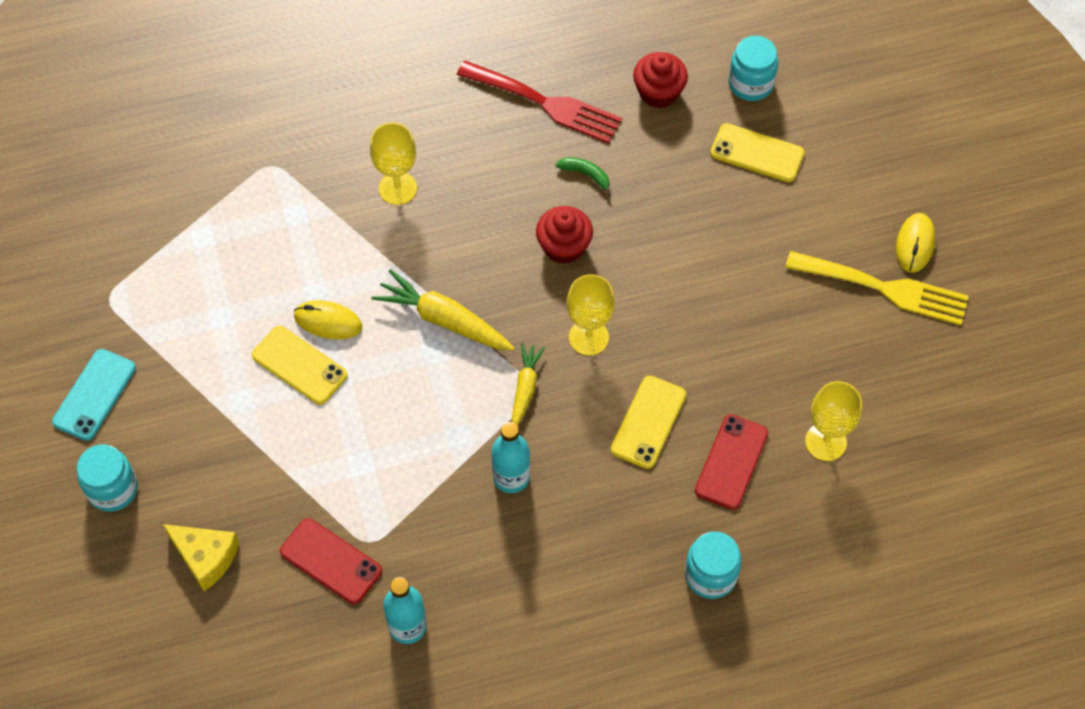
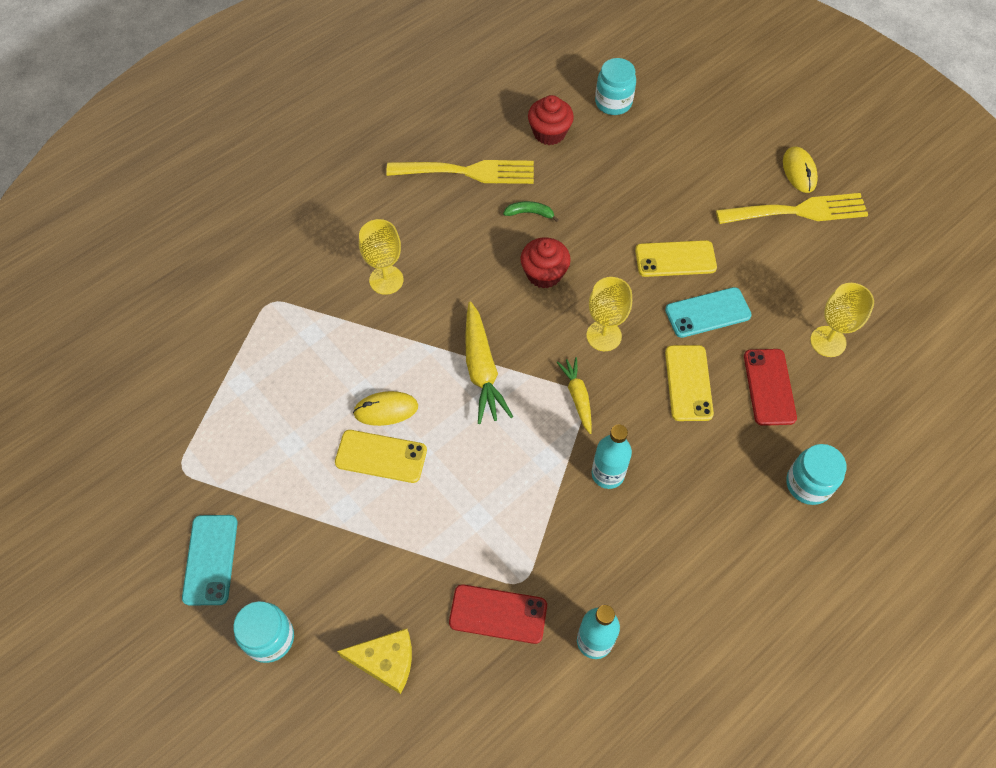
camera: 25 degrees left, 0 degrees up
yellow carrot [371,269,515,351] -> yellow carrot turned 105 degrees counterclockwise [465,301,513,424]
red fork [457,61,622,143] -> yellow fork [386,160,534,184]
yellow phone [710,123,805,182] -> yellow phone moved to [635,240,717,277]
none -> turquoise phone [665,287,752,338]

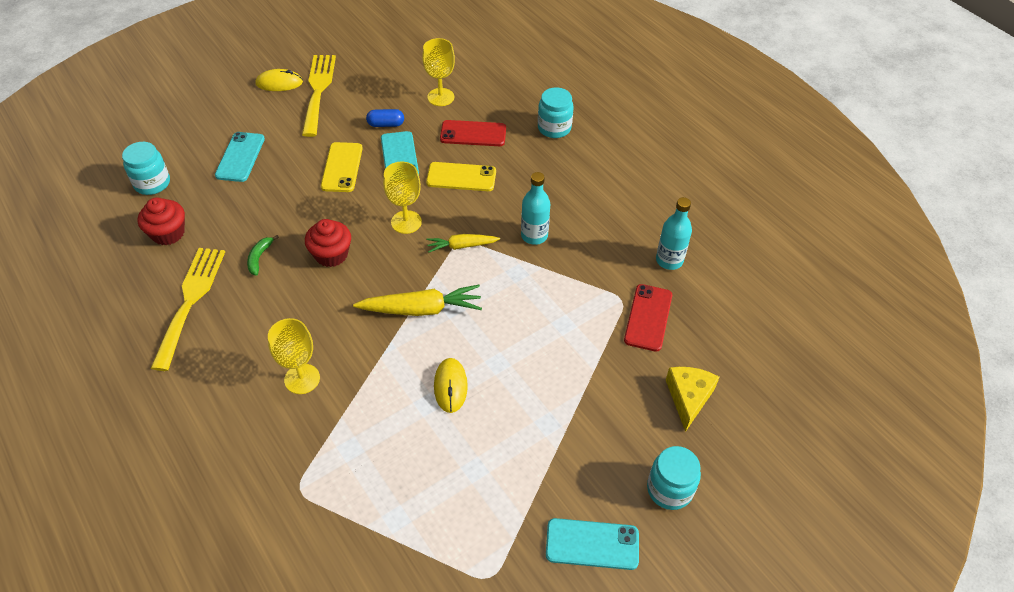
camera: 85 degrees left, 10 degrees down
yellow phone [335,430,427,483] -> none
none -> turquoise phone [215,132,265,182]
none -> blue capsule [366,109,404,127]

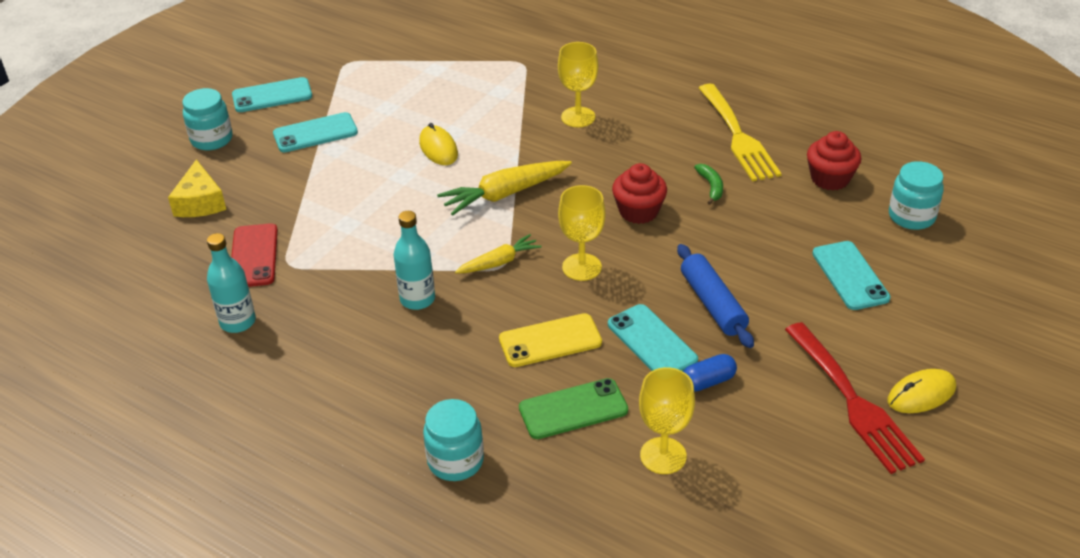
camera: 160 degrees right, 10 degrees down
yellow fork [302,55,336,137] -> red fork [785,322,925,474]
yellow phone [321,142,363,192] -> blue rolling pin [677,244,754,348]
red phone [440,120,506,146] -> green phone [519,378,628,439]
none -> turquoise phone [273,112,358,152]

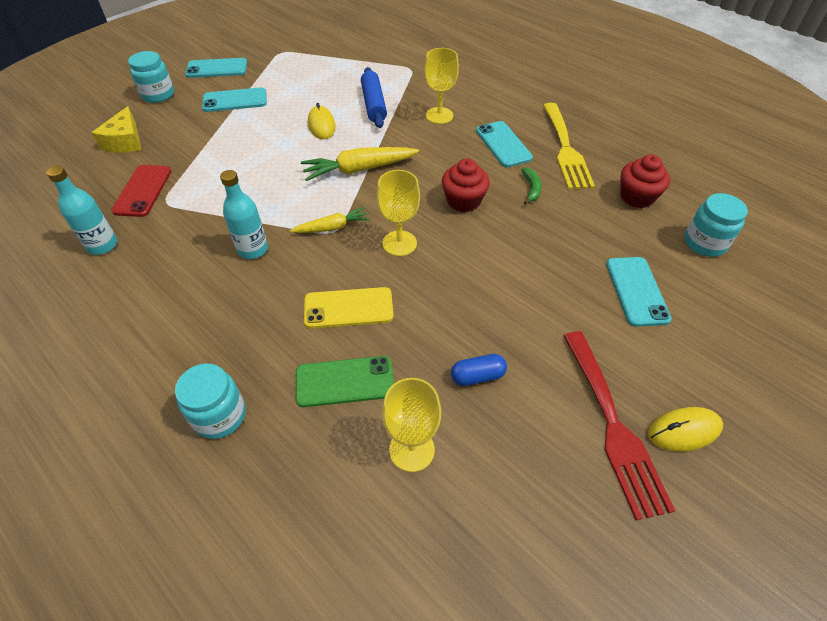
camera: 10 degrees right, 10 degrees up
turquoise phone [608,304,698,371] -> turquoise phone moved to [476,121,533,167]
blue rolling pin [677,244,754,348] -> blue rolling pin moved to [361,67,387,128]

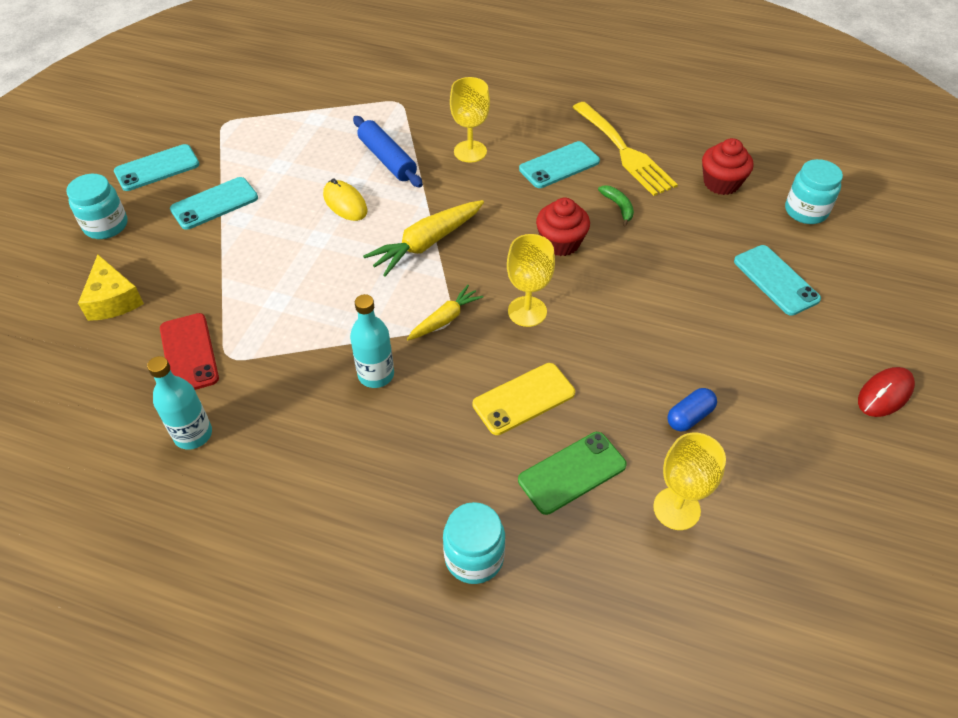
camera: 25 degrees left, 0 degrees up
turquoise phone [476,121,533,167] -> turquoise phone turned 75 degrees counterclockwise [519,141,600,188]
red fork [564,331,676,520] -> none
yellow mouse [648,407,723,452] -> red mouse [858,367,915,417]

